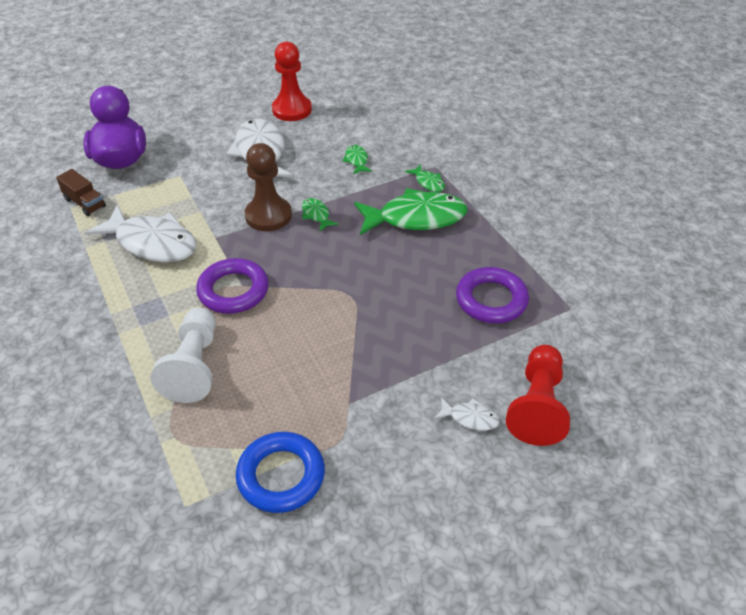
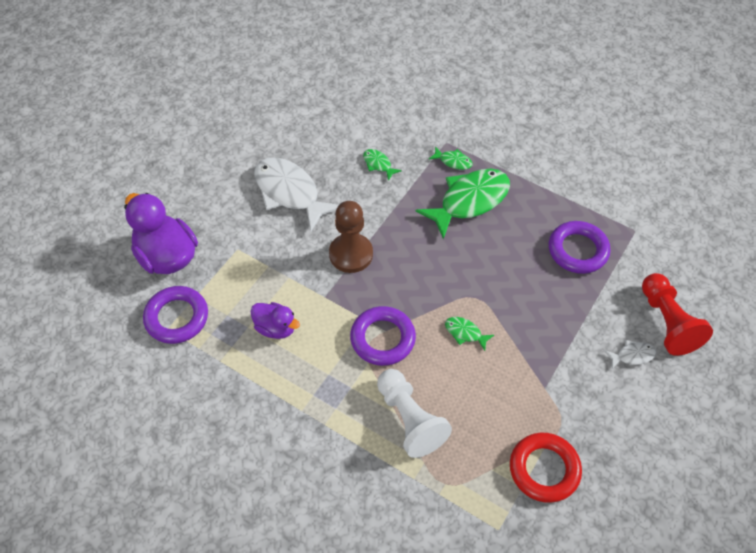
camera: 30 degrees left, 10 degrees up
brown truck [56,169,106,216] -> purple ring [143,286,208,344]
white fish [85,205,196,262] -> purple duck [250,302,300,339]
blue ring [236,432,325,513] -> red ring [510,433,582,503]
red pawn [272,42,312,121] -> none
green fish [302,198,338,231] -> green fish moved to [445,317,494,351]

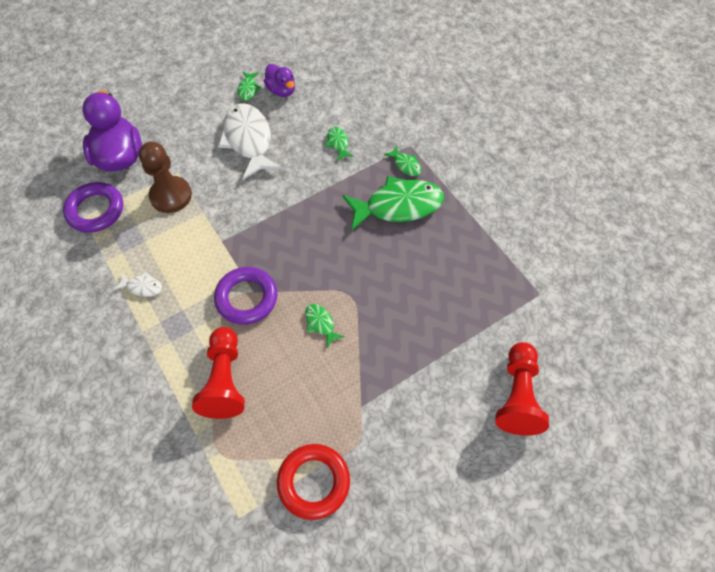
camera: 25 degrees right, 5 degrees up
purple duck [250,302,300,339] -> purple duck moved to [264,64,295,97]
brown pawn [329,201,373,273] -> brown pawn moved to [139,142,192,213]
white pawn [377,369,452,458] -> red pawn [192,327,245,419]
purple ring [549,221,610,274] -> none
white fish [604,340,656,369] -> white fish moved to [113,272,162,297]
none -> green fish [238,72,261,101]

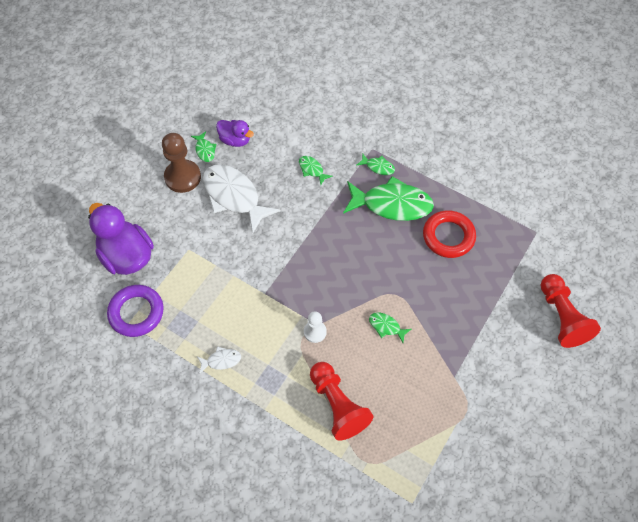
camera: 25 degrees left, 0 degrees up
brown pawn [139,142,192,213] -> brown pawn moved to [162,133,201,193]
purple ring [214,267,278,325] -> white pawn [304,311,327,343]
red ring [277,444,350,520] -> red ring moved to [423,210,476,258]
green fish [342,176,444,231] -> green fish turned 45 degrees clockwise [343,176,434,221]

